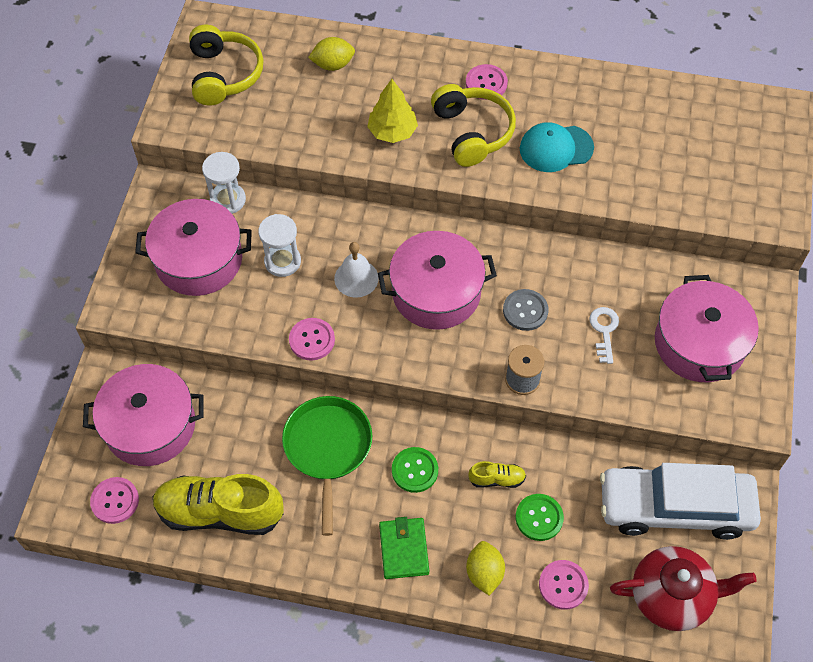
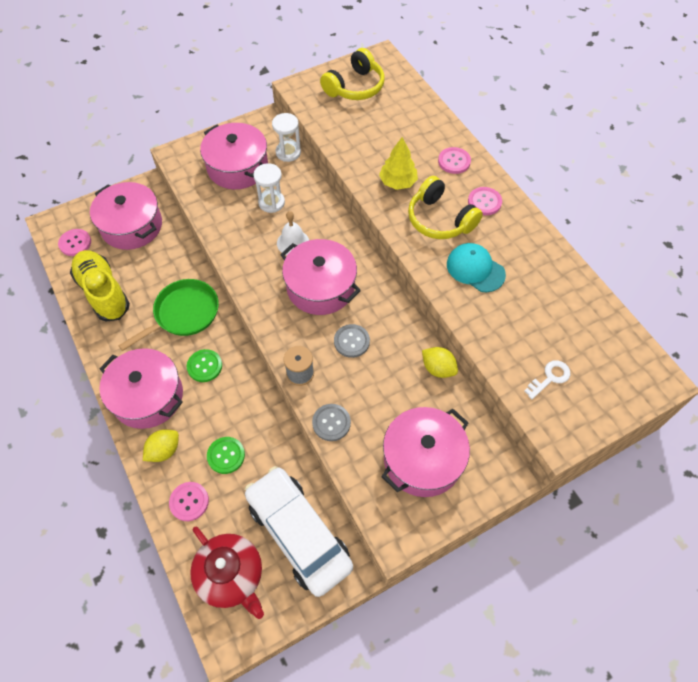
camera: 50 degrees right, 0 degrees up
pink button [289,318,335,361] -> pink button moved to [438,147,471,174]
yellow lemon [308,37,355,71] -> yellow lemon moved to [422,347,458,378]
green wallet [379,517,429,579] -> pink pot [99,348,183,429]
yellow headphones [431,84,516,167] -> yellow headphones turned 105 degrees clockwise [408,176,483,239]
yellow shoe [468,461,526,488] -> none
white key [589,307,619,364] -> white key moved to [524,360,570,399]
none -> grey button [312,404,351,441]

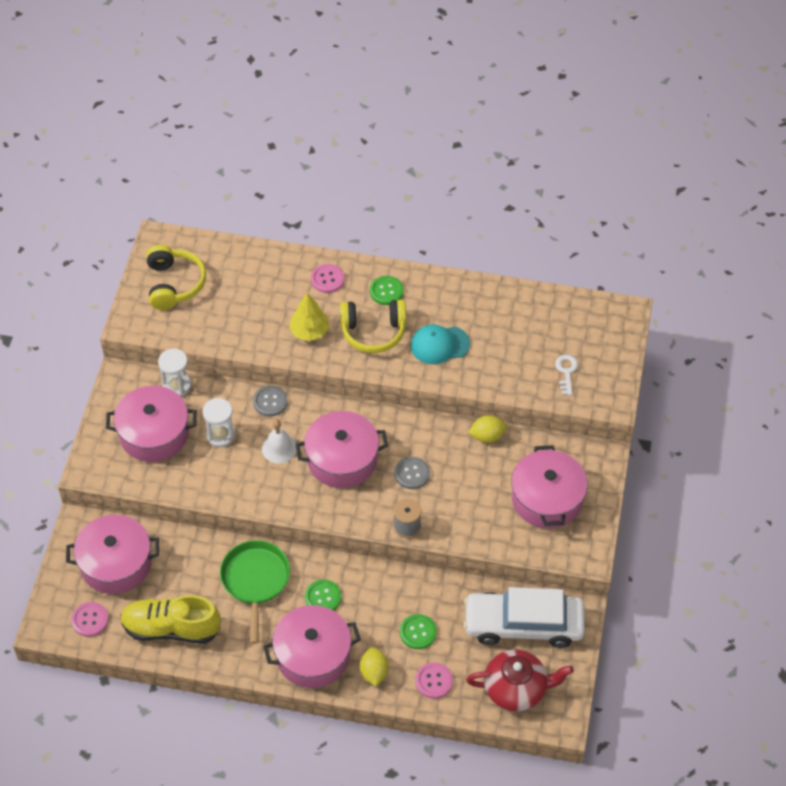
camera: 50 degrees left, 5 degrees down
grey button [312,404,351,441] -> grey button moved to [253,386,288,417]
pink button [468,187,502,215] -> green button [370,276,404,305]

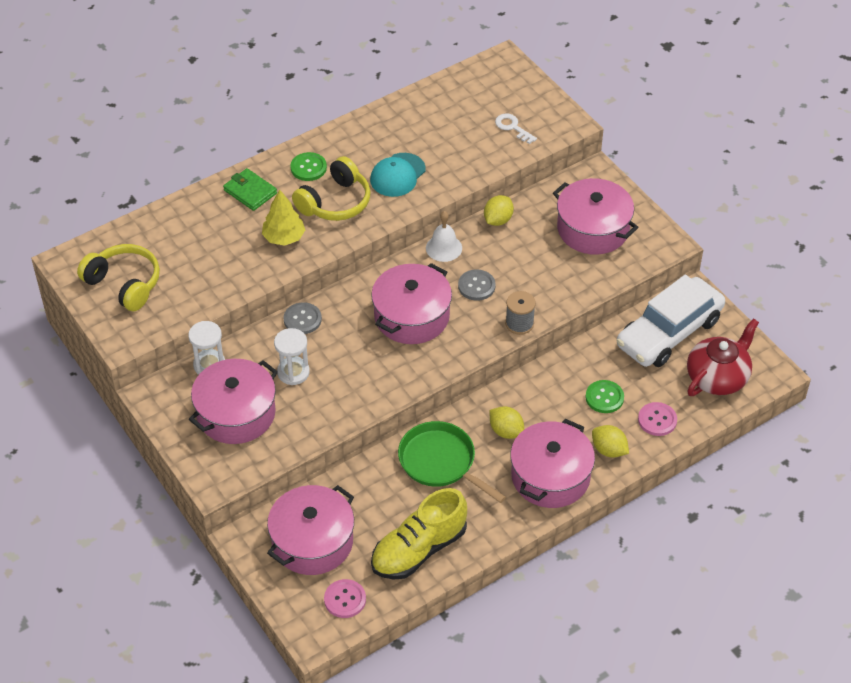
camera: 45 degrees left, 5 degrees down
white bell [262,420,297,464] -> white bell moved to [426,211,462,262]
green button [305,579,341,611] -> yellow lemon [489,406,524,439]
pink button [311,264,345,293] -> green wallet [223,168,277,211]

